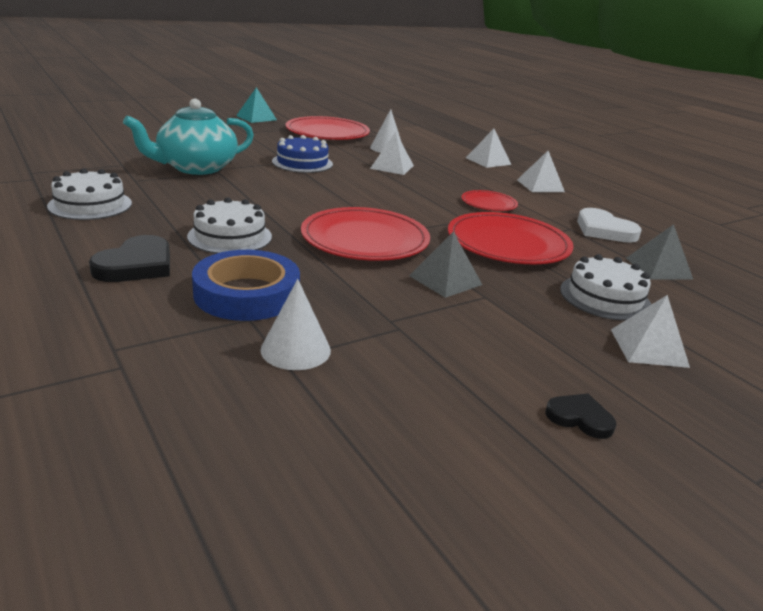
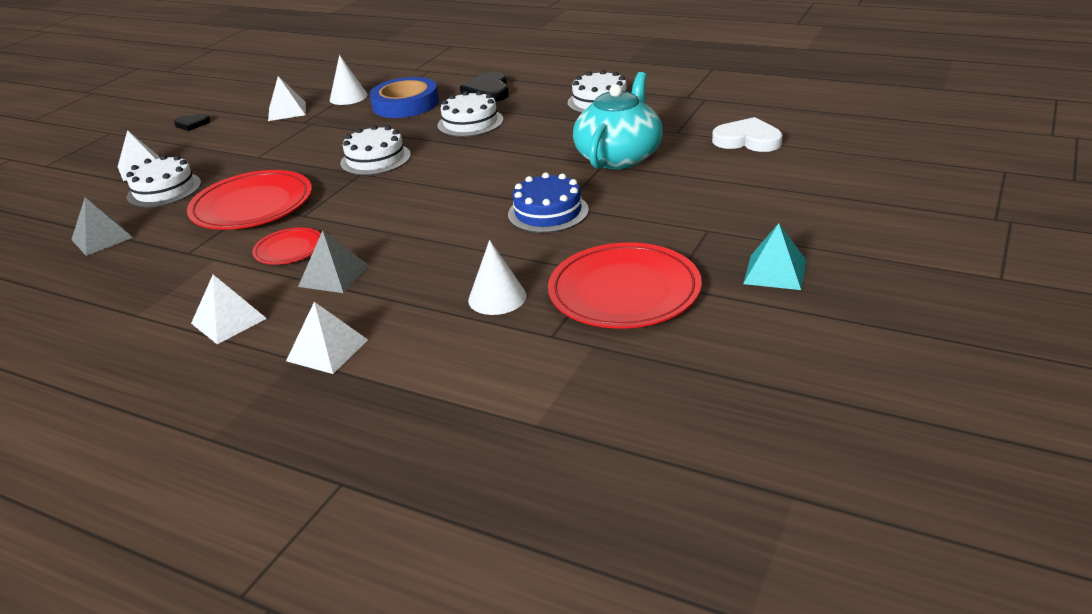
camera: 155 degrees right, 5 degrees up
red plate [301,207,430,261] -> white cake [340,125,411,175]
white pyramid [370,132,414,175] -> white pyramid moved to [268,76,306,121]
grey pyramid [409,232,482,298] -> grey pyramid moved to [298,230,369,293]
white heart [577,208,641,243] -> white heart moved to [712,117,782,152]

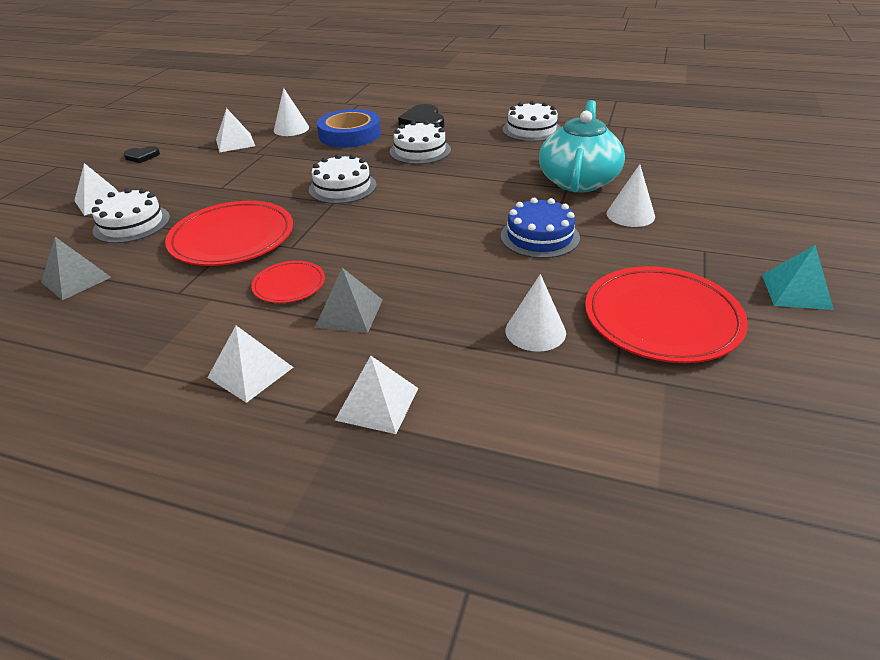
camera: 10 degrees left, 5 degrees up
white heart [712,117,782,152] -> none
none -> white cone [607,164,655,227]

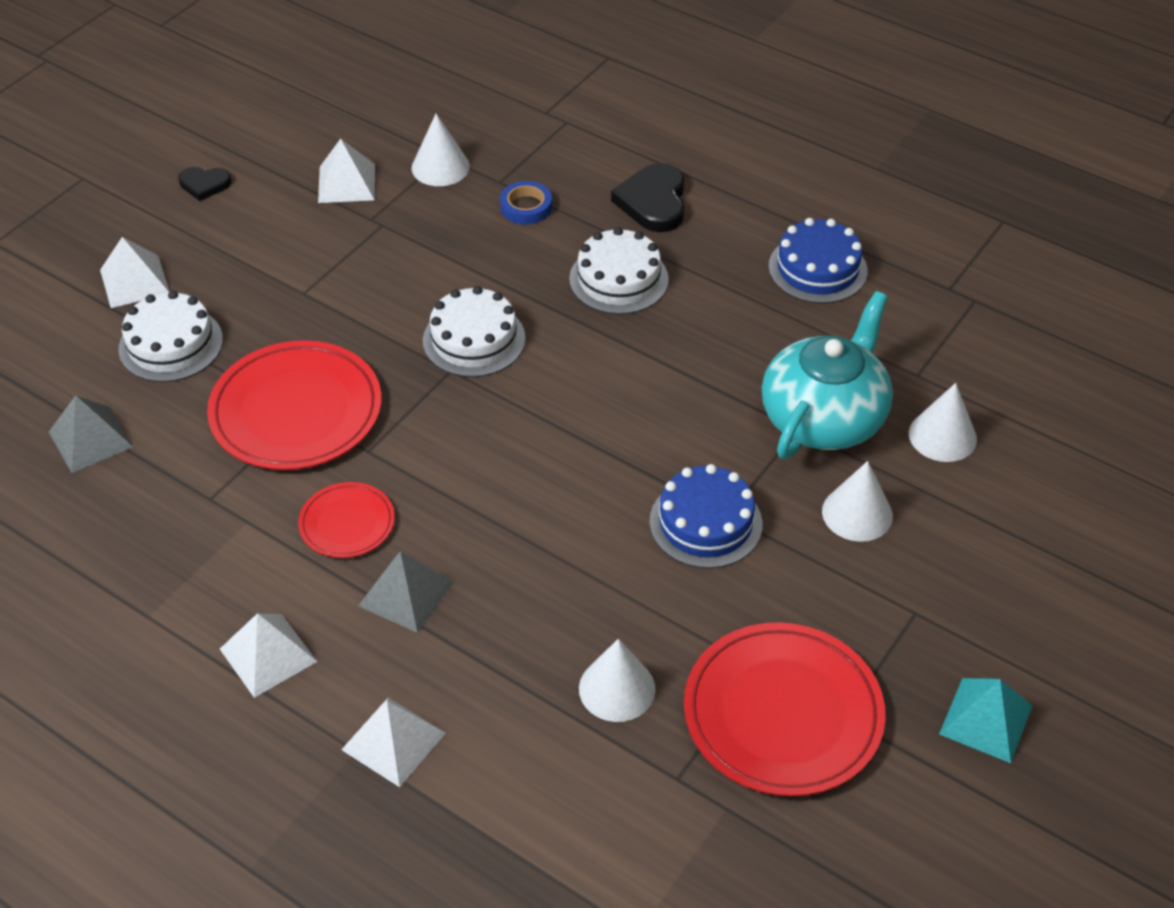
camera: 15 degrees right, 10 degrees up
blue tape [317,109,381,148] -> blue tape [500,181,552,225], size x0.51
white cake [502,101,561,142] -> blue cake [769,218,868,304]
none -> white cone [909,383,977,462]

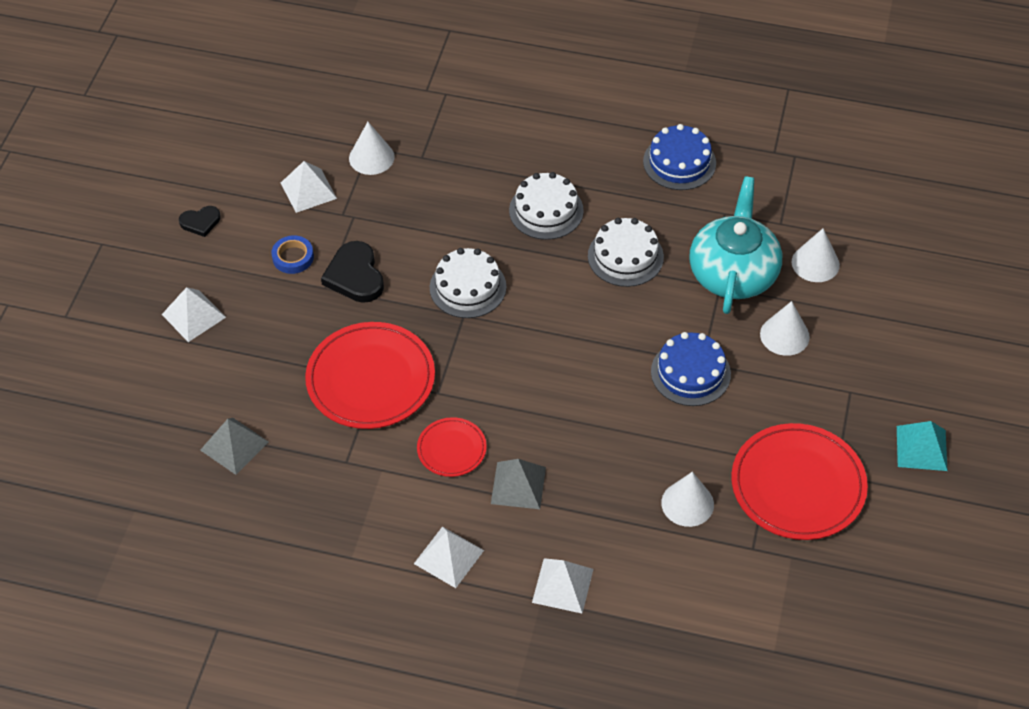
camera: 20 degrees left, 5 degrees up
white cake [119,291,223,382] -> white cake moved to [588,218,664,287]
blue tape [500,181,552,225] -> blue tape moved to [271,236,314,274]
black heart [611,163,685,232] -> black heart moved to [321,241,384,303]

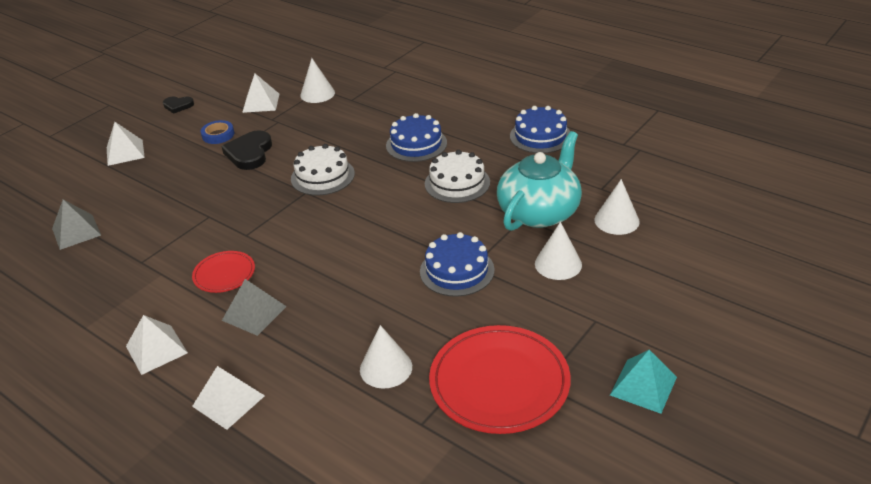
camera: 25 degrees right, 15 degrees down
red plate [305,322,435,429] -> none
white cake [509,172,584,240] -> blue cake [386,113,447,162]

